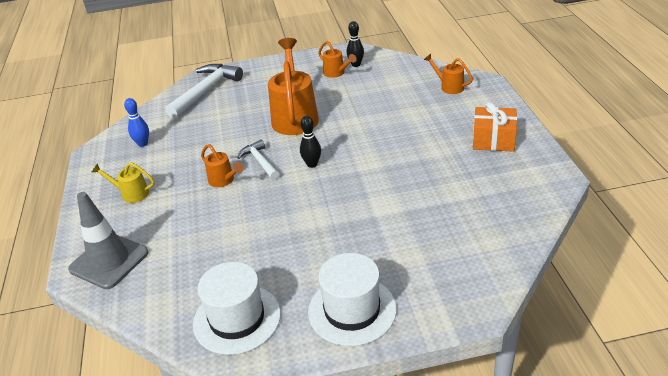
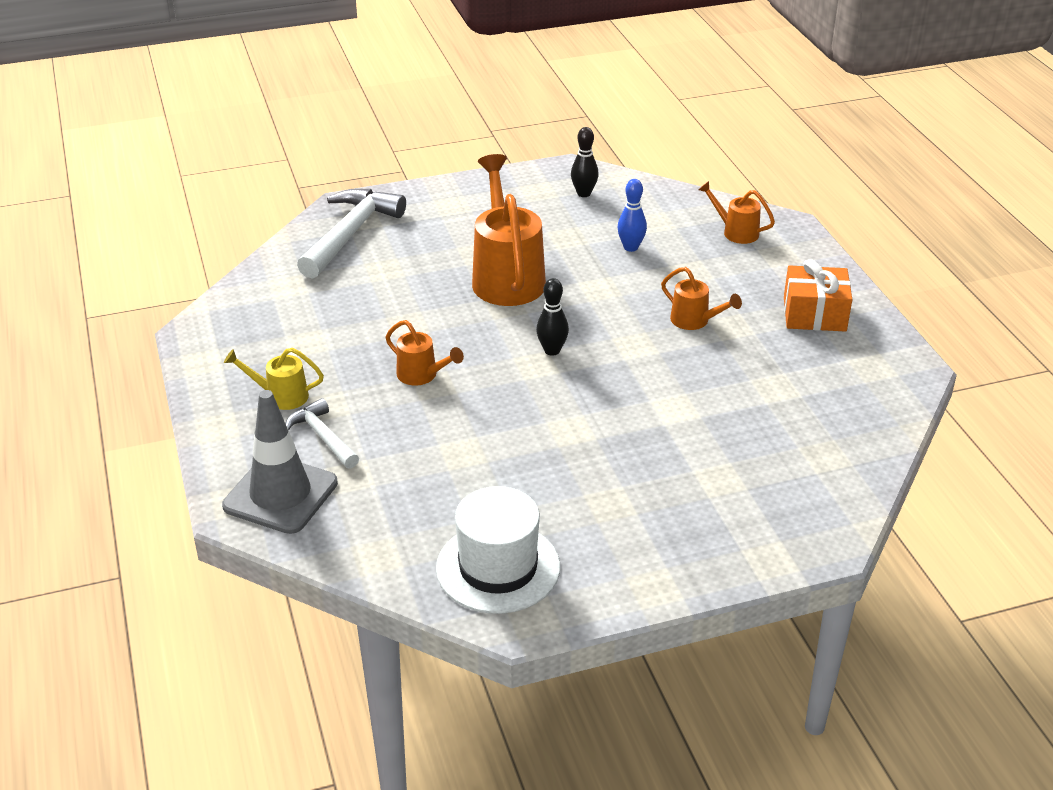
camera: 10 degrees left, 0 degrees up
blue bowling pin [124,98,149,147] -> blue bowling pin moved to [617,179,647,252]
white hammer [237,140,279,180] -> white hammer moved to [285,398,359,469]
white hat [308,253,397,346] -> none
orange watering can [318,41,357,78] -> orange watering can moved to [661,267,742,330]

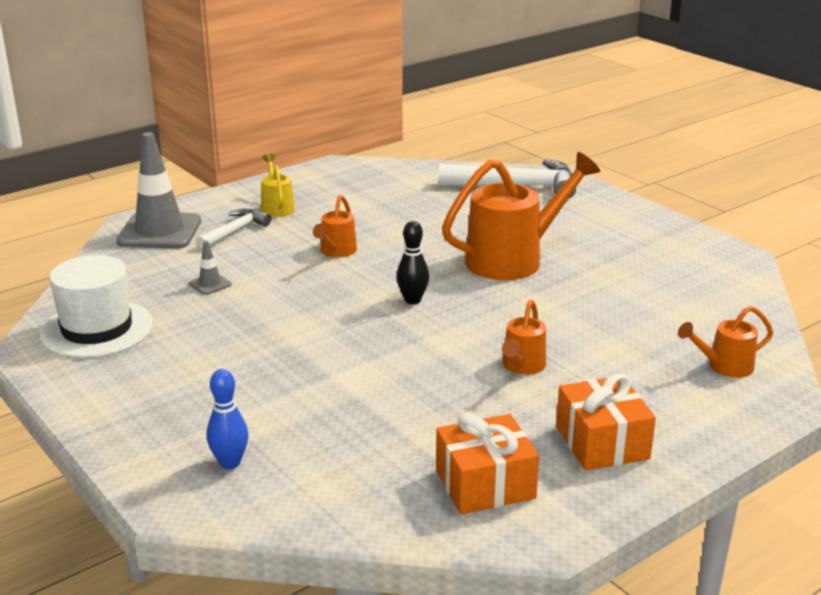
camera: 70 degrees right, 10 degrees down
black bowling pin [571,127,599,197] -> none
blue bowling pin [617,179,647,252] -> blue bowling pin moved to [207,369,249,469]
orange watering can [698,181,775,244] -> orange watering can turned 120 degrees counterclockwise [678,306,773,378]
none -> grey traffic cone [189,240,232,295]
none -> orange gift [436,413,539,514]

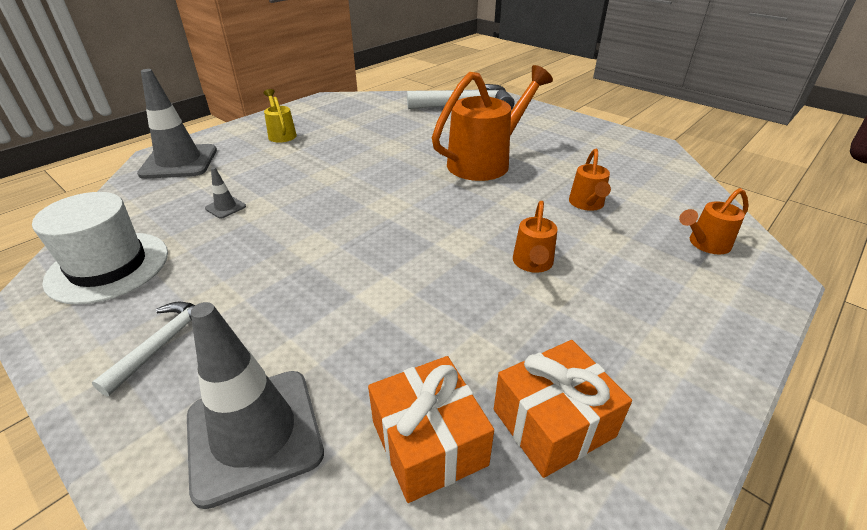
camera: 10 degrees left, 10 degrees up
white hammer [196,209,271,249] -> white hammer moved to [92,302,196,396]
blue bowling pin [207,369,249,469] -> grey traffic cone [187,302,324,509]
orange watering can [313,195,357,257] -> orange watering can moved to [569,149,611,211]
black bowling pin [396,221,429,304] -> none
orange gift [556,374,656,471] -> orange gift moved to [368,356,494,503]

